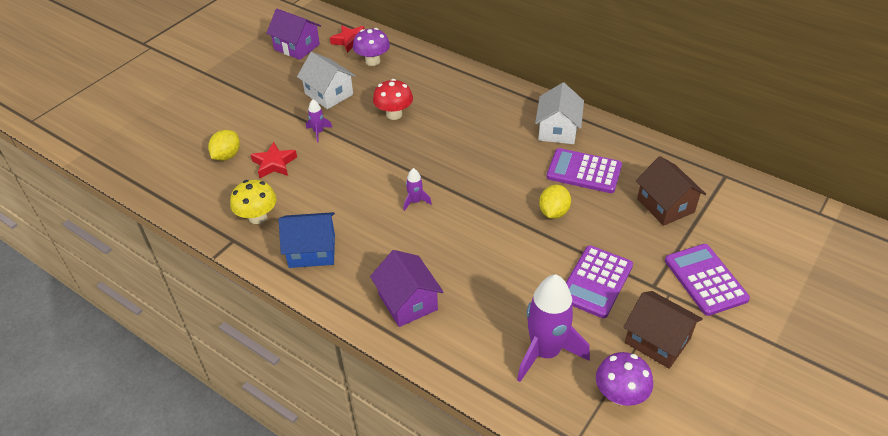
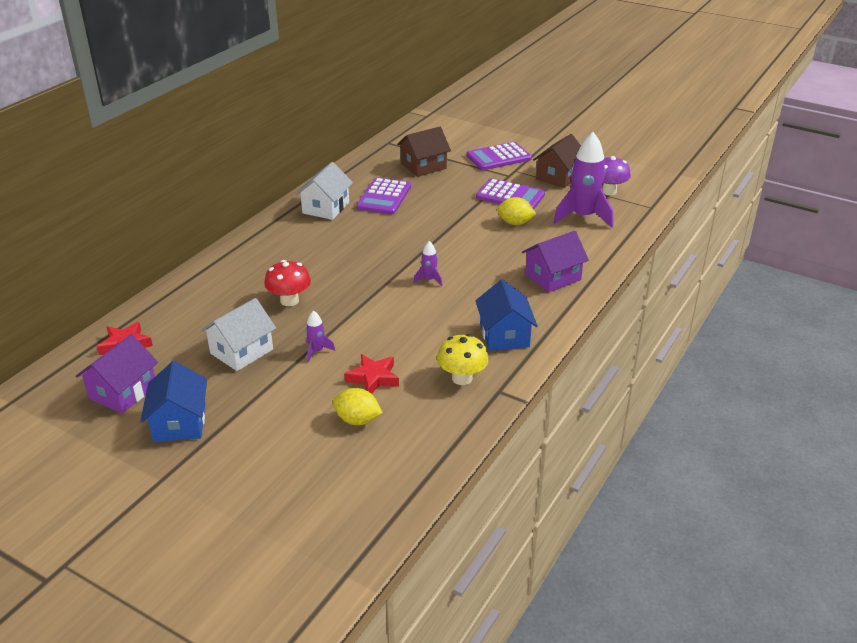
camera: 95 degrees left, 10 degrees down
purple mushroom [353,28,390,66] -> none
white house [535,83,584,144] -> white house turned 75 degrees counterclockwise [295,162,353,220]
yellow lemon [539,185,571,219] -> yellow lemon moved to [497,197,536,225]
none -> blue house [141,361,207,442]

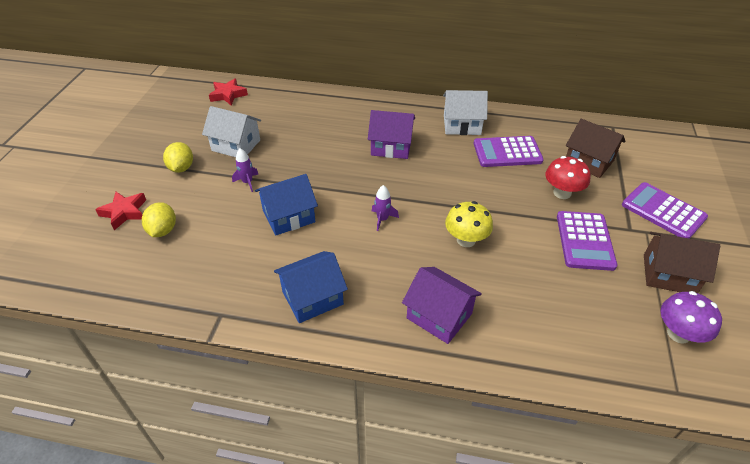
camera: 70 degrees right, 10 degrees up
purple house [76,334,158,413] -> purple house moved to [368,110,415,159]
blue house [141,361,207,442] -> blue house moved to [255,174,318,236]
red mushroom [264,260,311,306] -> red mushroom moved to [545,156,591,199]
red star [344,354,399,394] -> red star moved to [95,192,146,230]
yellow mushroom [437,334,489,385] -> yellow mushroom moved to [445,201,493,247]
yellow lemon [497,197,536,225] -> yellow lemon moved to [163,142,193,173]
purple rocket [553,132,613,228] -> none

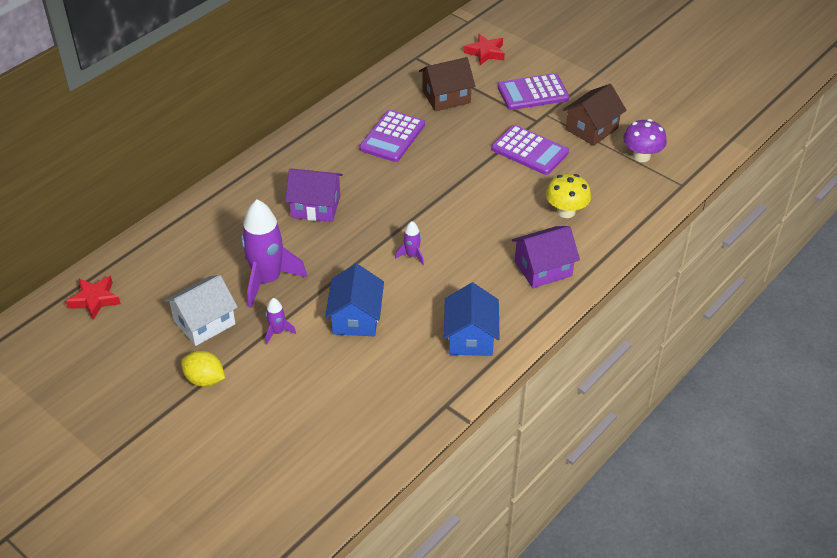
camera: 60 degrees left, 0 degrees up
red star [95,192,146,230] -> red star moved to [464,34,505,65]
yellow lemon [142,202,176,237] -> none
purple house [368,110,415,159] -> purple house turned 60 degrees clockwise [285,168,343,222]
white house [443,90,488,135] -> none
yellow mushroom [445,201,493,247] -> yellow mushroom moved to [546,174,591,218]
red mushroom [545,156,591,199] -> none
none -> purple rocket [241,200,307,308]

